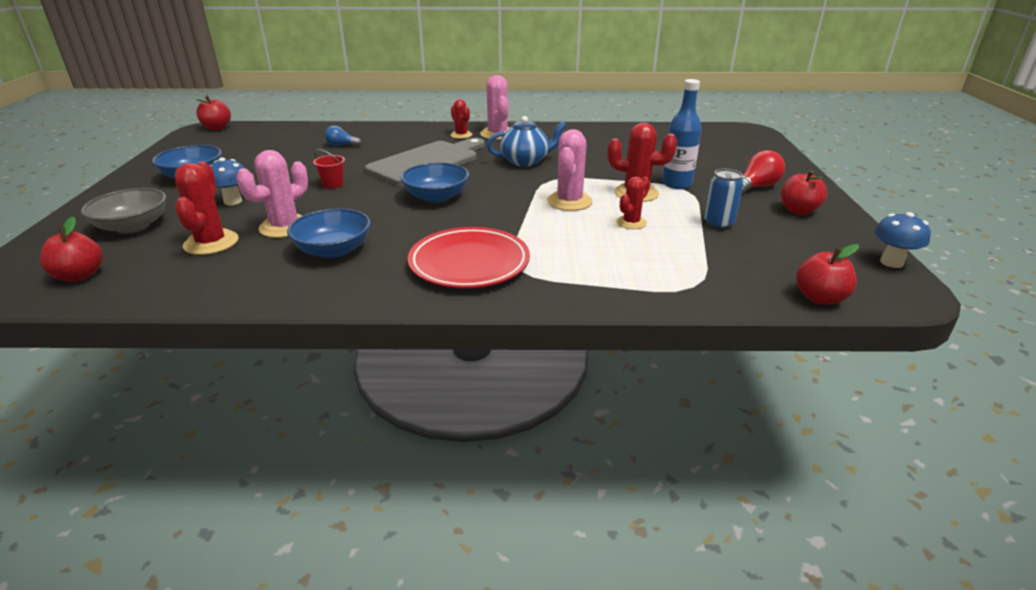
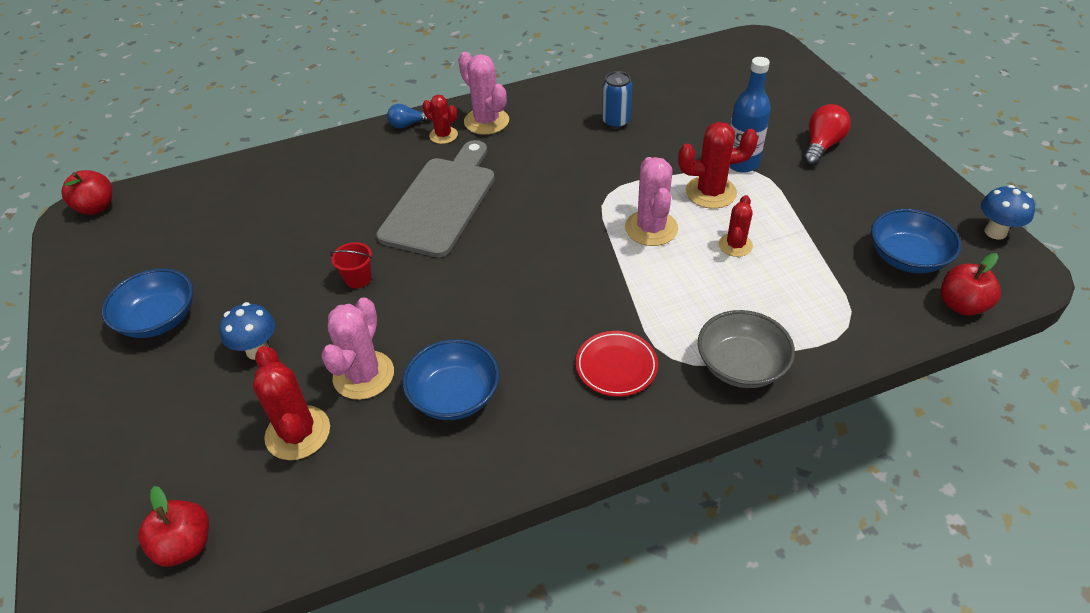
camera: 20 degrees left, 15 degrees up
grey bowl [81,188,166,233] -> grey bowl moved to [698,310,795,388]
blue light bulb [325,126,362,146] -> blue light bulb moved to [387,104,430,128]
blue bowl [400,162,469,203] -> blue bowl moved to [871,209,961,273]
red plate [408,227,530,288] -> red plate [576,331,658,397], size x0.60
blue teapot [487,116,567,167] -> none
blue can [704,169,743,230] -> blue can moved to [602,71,632,129]
red apple [781,170,827,215] -> none

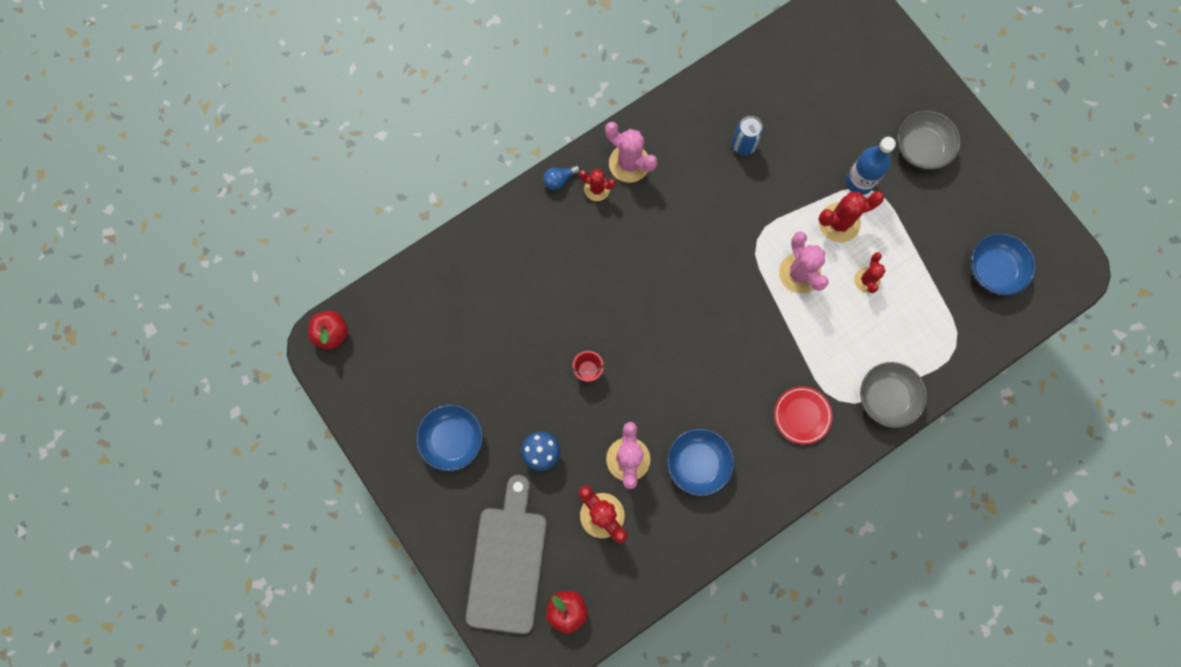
camera: 15 degrees left, 30 degrees up
grey cutting board [376,140,495,257] -> grey cutting board moved to [466,475,547,634]
red light bulb [803,104,851,166] -> grey bowl [897,111,961,170]
red apple [941,253,1001,316] -> none
blue mushroom [981,185,1035,240] -> none

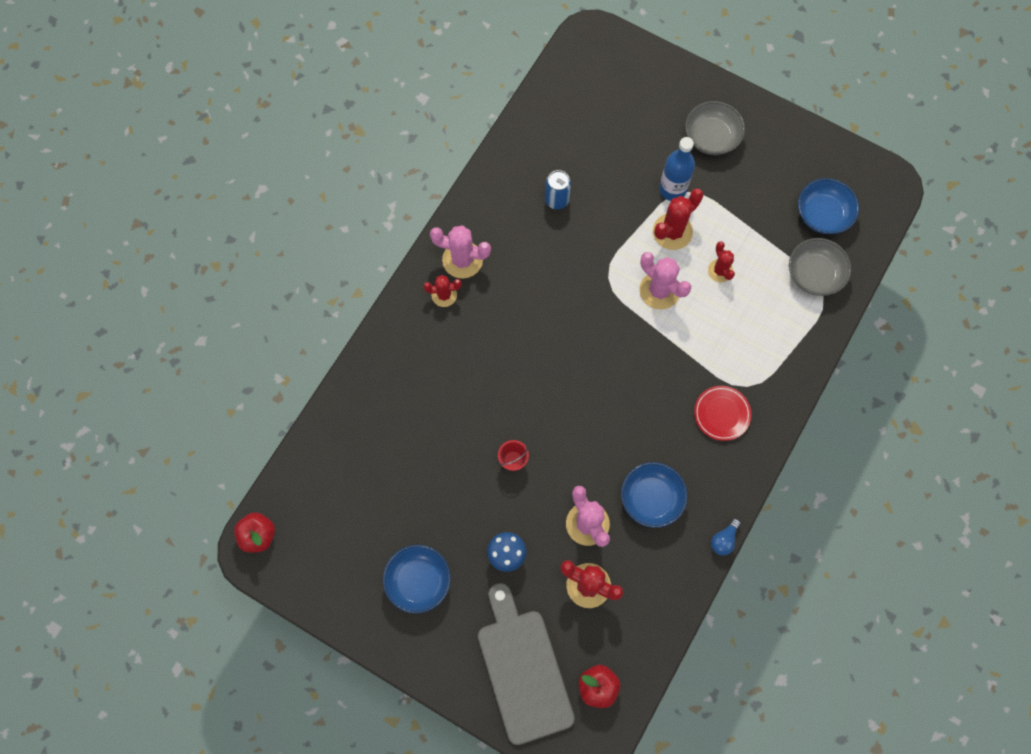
camera: 25 degrees left, 5 degrees down
blue light bulb [543,165,580,190] -> blue light bulb moved to [711,518,741,556]
grey bowl [860,362,927,428] -> grey bowl moved to [789,238,851,296]

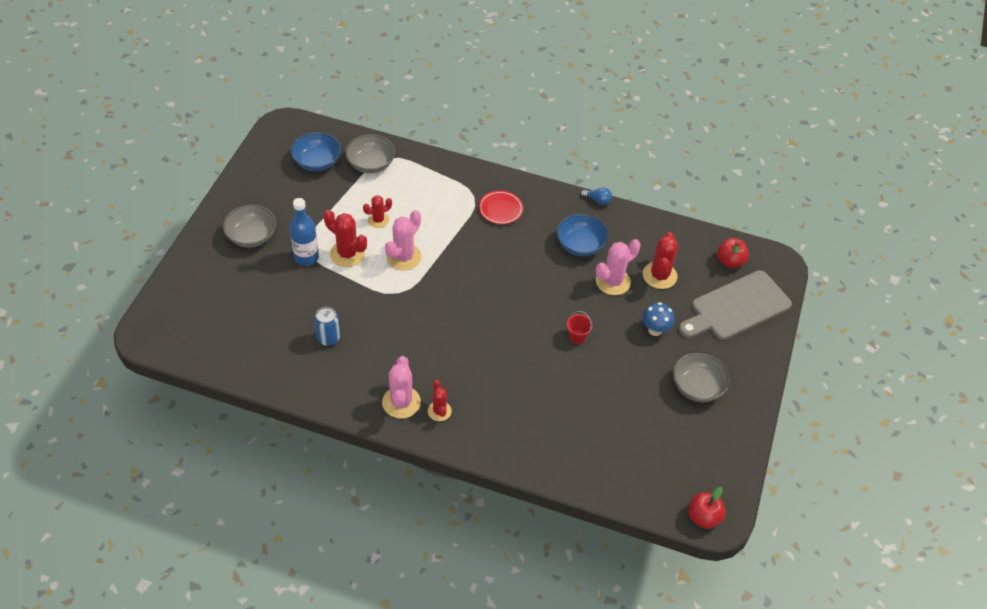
camera: 105 degrees left, 20 degrees down
blue bowl [383,545,451,614] -> grey bowl [673,353,730,402]

